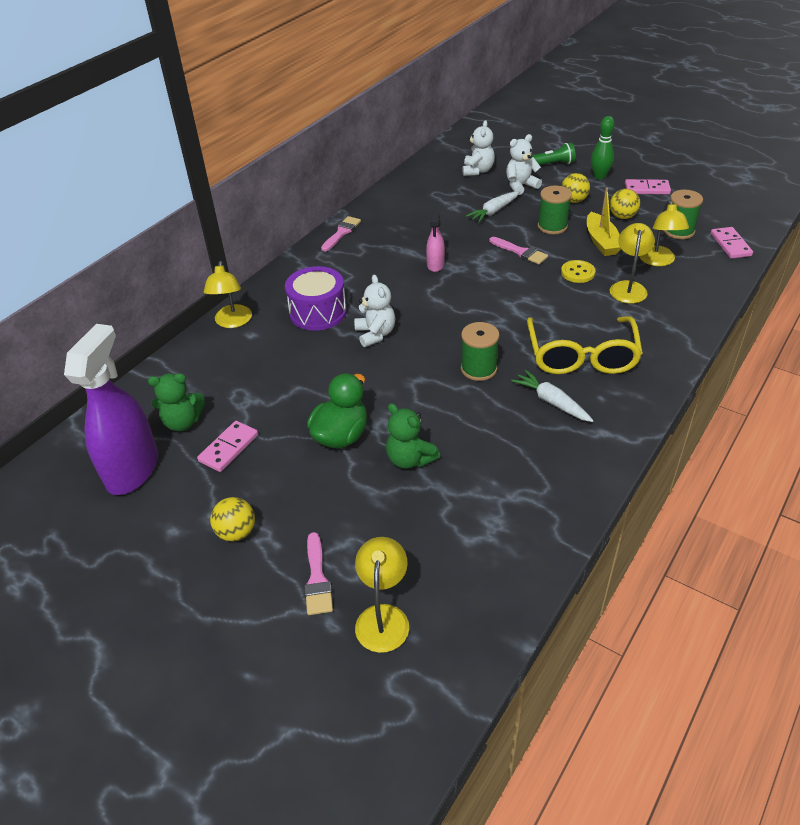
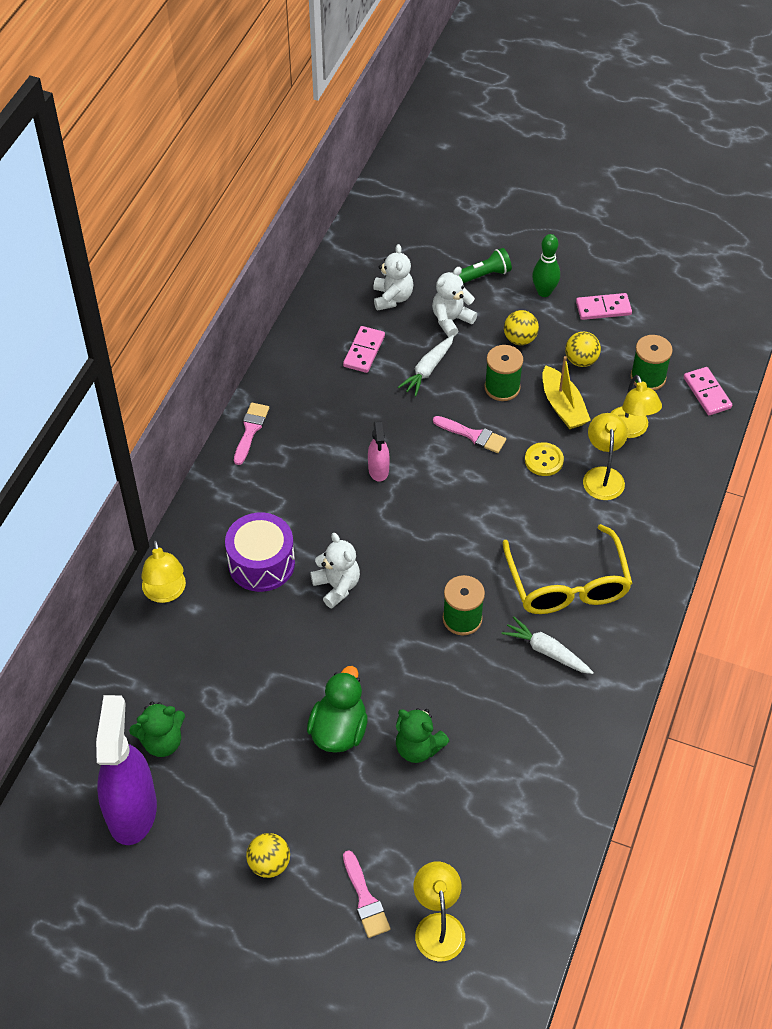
camera: 15 degrees left, 10 degrees up
pink domino [197,421,258,472] -> pink domino moved to [343,326,385,373]

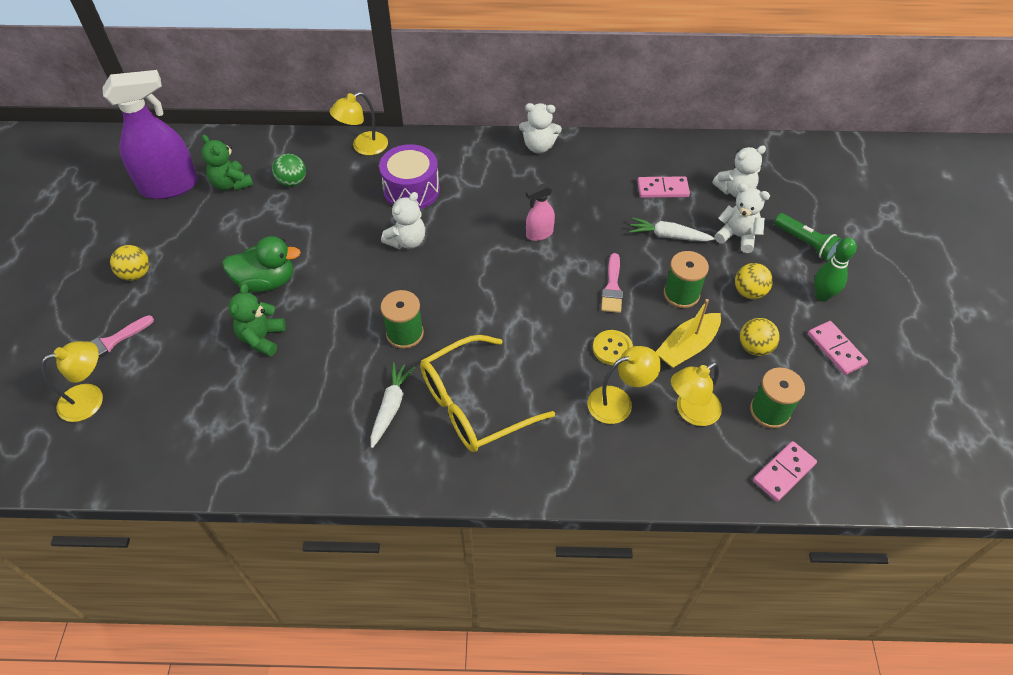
camera: 70 degrees right, 0 degrees up
pink brush [234,403,269,465] -> white teddy bear [519,103,562,153]
none -> green ball [272,154,306,187]

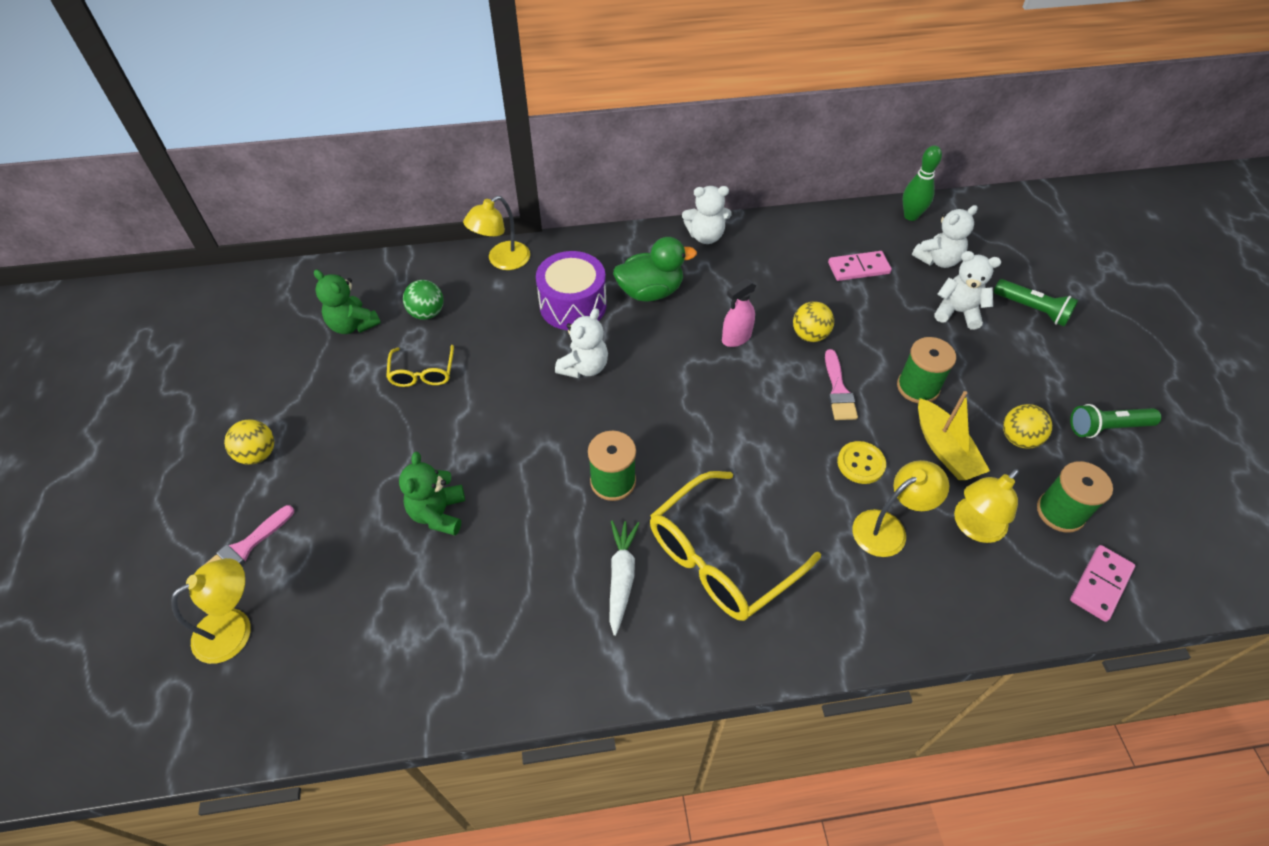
camera: 10 degrees left, 0 degrees up
purple spray bottle [102,70,198,199] -> none
green duck [222,236,301,292] -> green duck moved to [613,237,697,302]
white carrot [629,217,716,242] -> none
yellow boat [656,299,721,368] -> yellow boat turned 60 degrees counterclockwise [918,391,990,480]
yellow ball [735,263,773,299] -> yellow ball moved to [793,301,834,342]
pink domino [808,321,868,375] -> green flashlight [1070,404,1161,438]
green bowling pin [814,238,857,302] -> green bowling pin moved to [902,145,942,221]
none -> yellow glasses [386,345,454,387]

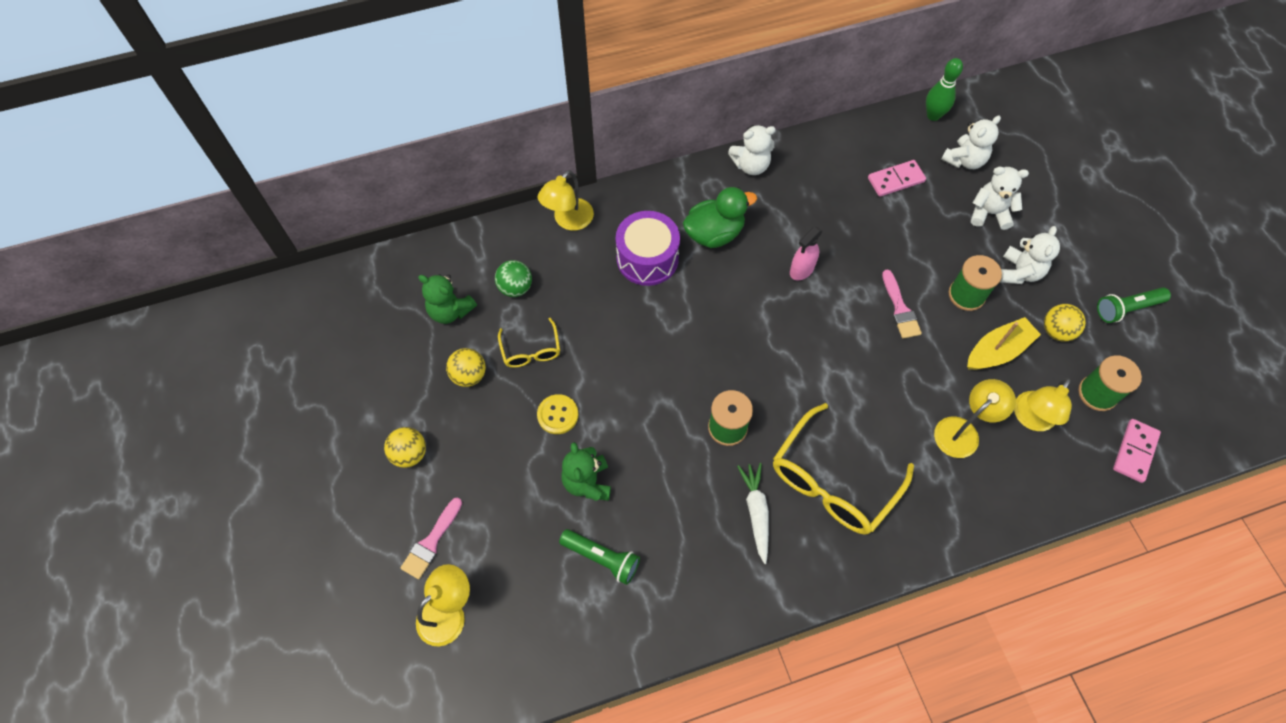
camera: 10 degrees left, 10 degrees up
white teddy bear [555,308,608,378] -> white teddy bear moved to [1000,226,1060,284]
yellow ball [793,301,834,342] -> yellow ball moved to [446,348,486,387]
yellow button [837,441,886,484] -> yellow button moved to [537,394,578,434]
yellow boat [918,391,990,480] -> yellow boat turned 90 degrees counterclockwise [967,317,1041,370]
green flashlight [994,279,1078,326] -> green flashlight moved to [559,529,640,585]

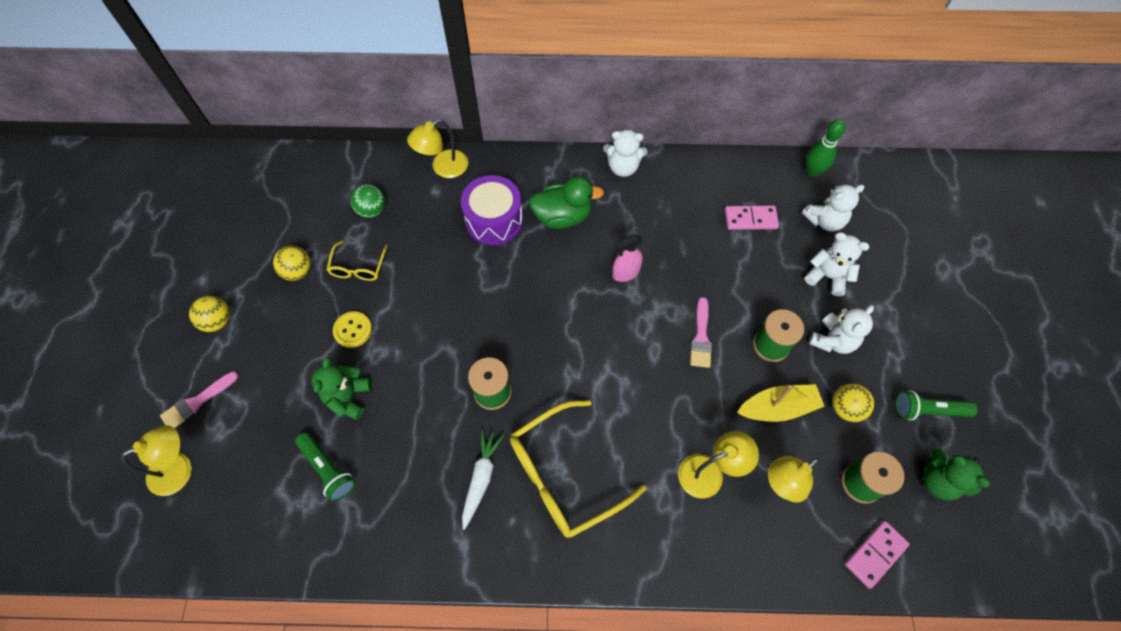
camera: 20 degrees right, 0 degrees up
green teddy bear [418,274,477,324] -> green teddy bear moved to [923,449,990,501]

